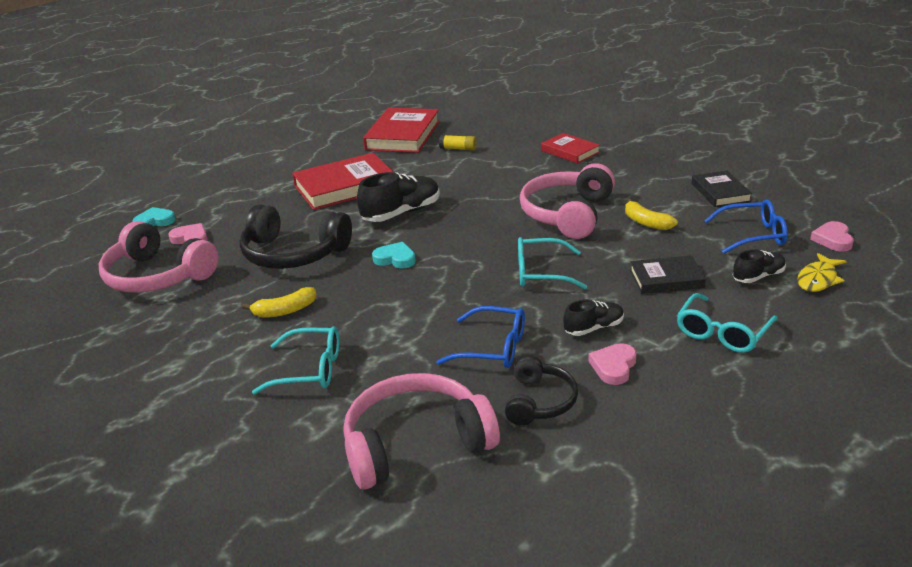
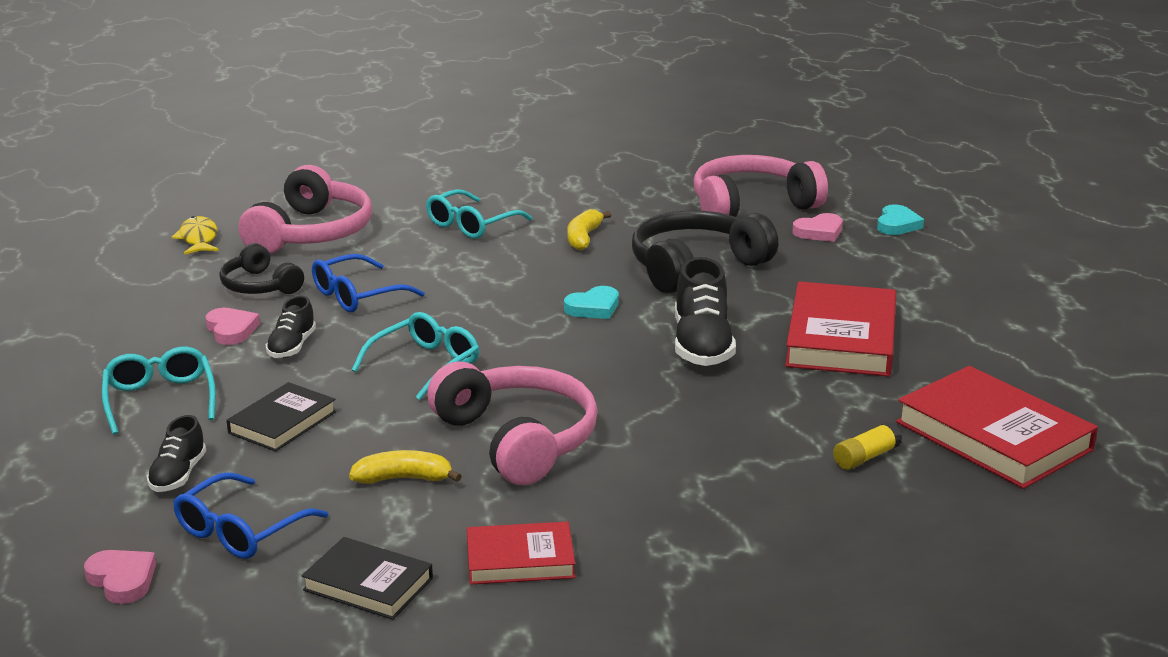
camera: 125 degrees right, 5 degrees down
red book [541,133,600,164] -> red book moved to [467,522,575,585]
yellow fish [797,253,847,292] -> yellow fish moved to [171,216,219,255]

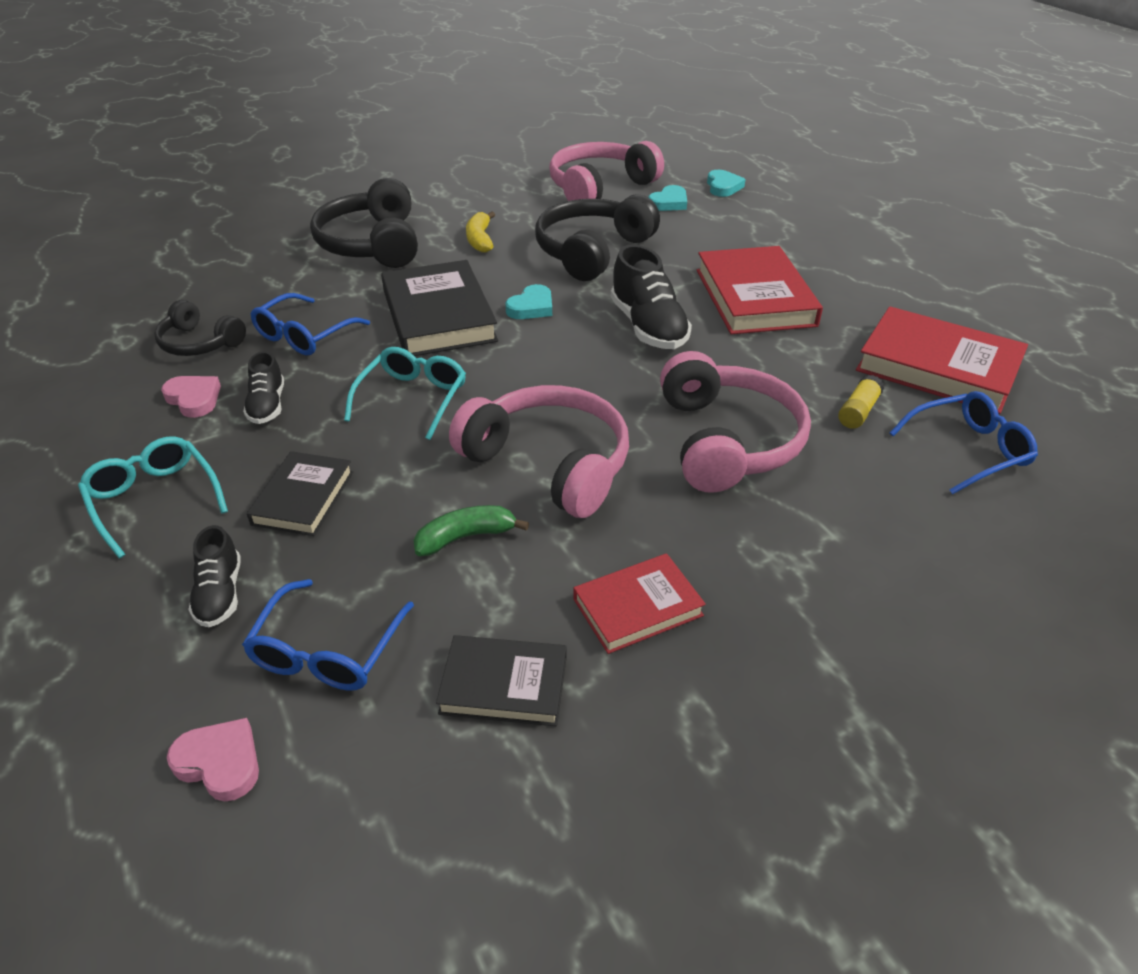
camera: 20 degrees left, 15 degrees up
yellow fish [171,216,219,255] -> none
pink headphones [238,165,372,254] -> pink headphones moved to [660,351,811,493]
yellow banana [349,450,462,484] -> green banana [413,505,529,556]
turquoise glasses [426,189,532,239] -> black headphones [310,178,418,268]
pink heart [792,213,843,242] -> turquoise heart [648,185,687,211]
none -> black book [381,260,498,356]
none -> blue glasses [890,391,1038,494]

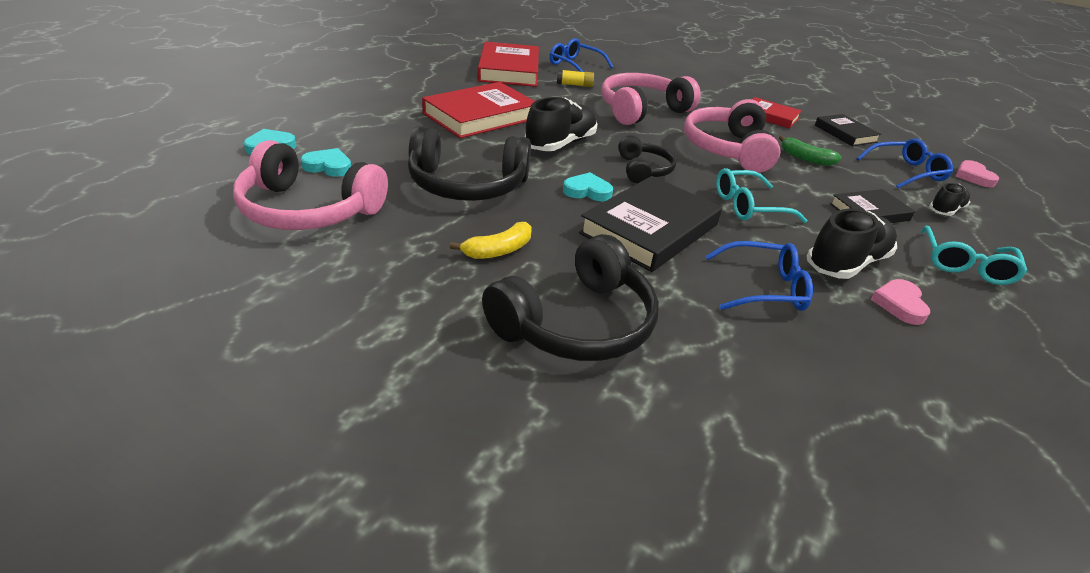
camera: 125 degrees left, 5 degrees down
black headphones [154,300,246,356] -> black headphones moved to [618,135,676,183]
black shoe [243,351,284,424] -> black shoe [807,209,897,279], size x1.73

